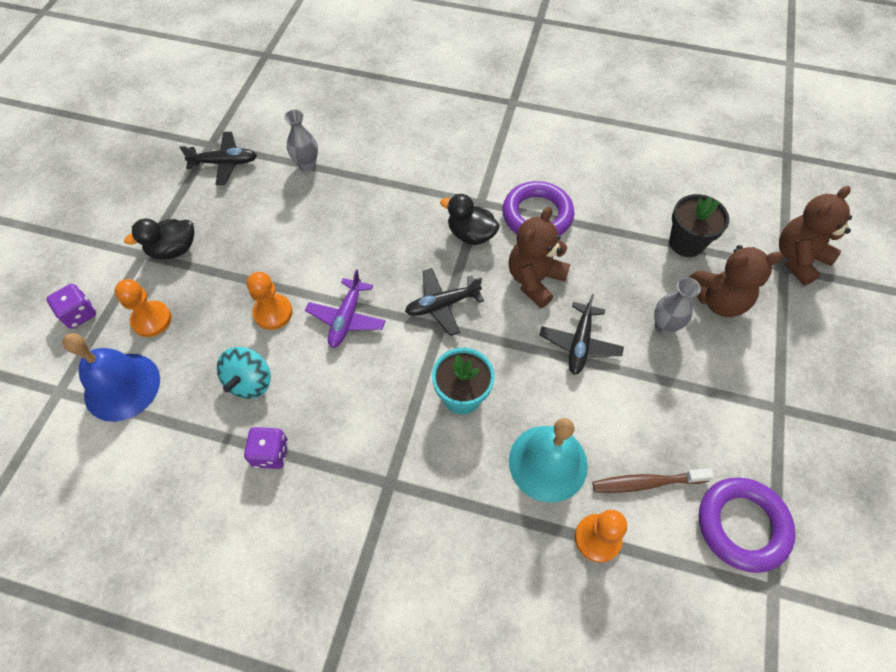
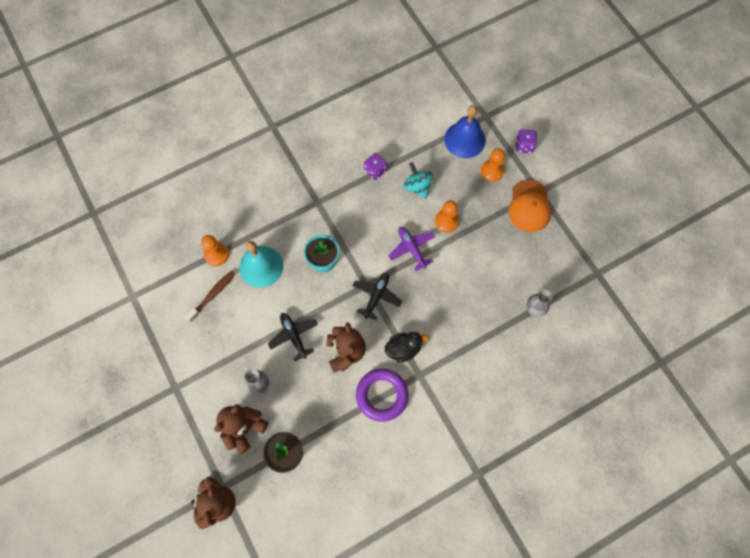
camera: 135 degrees right, 10 degrees up
black duck [124,219,194,260] -> orange cap [509,180,551,232]
black plane [179,132,257,185] -> none
purple ring [699,478,796,573] -> none

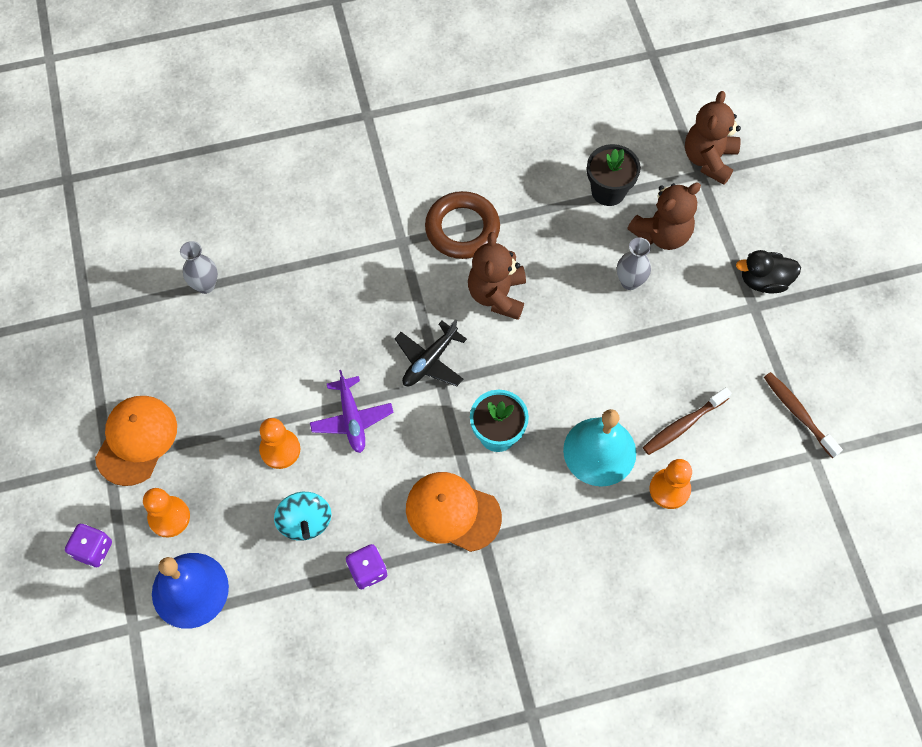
camera: 165 degrees left, 5 degrees down
black plane [268,313,318,362] -> none
purple ring [356,369,408,422] -> brown ring [425,191,500,259]
black duck [385,332,429,362] -> black duck moved to [736,250,801,294]
none -> orange cap [406,472,502,552]
none -> brown toothbrush [764,372,843,458]

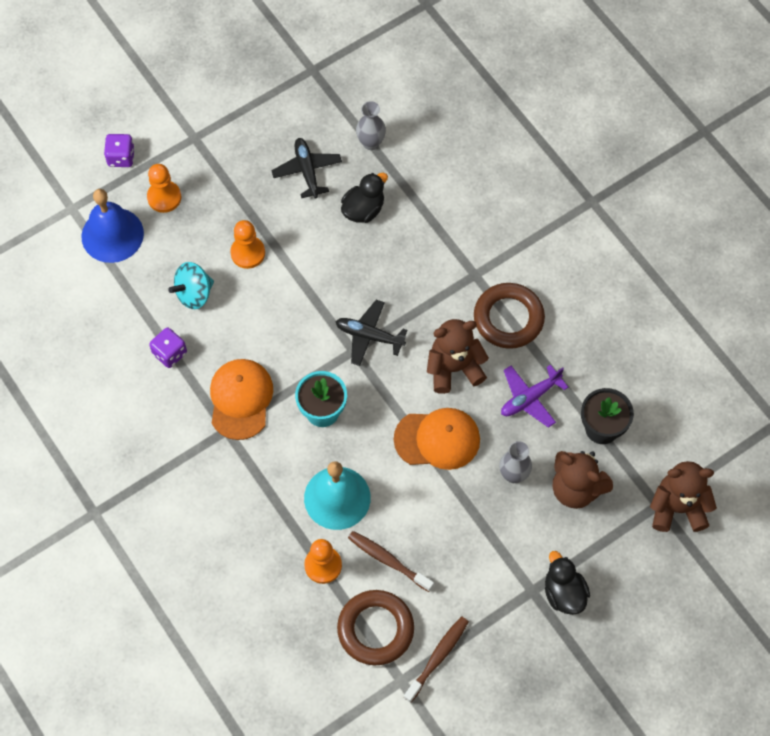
camera: 70 degrees right, 0 degrees up
orange cap [95,396,177,486] -> orange cap moved to [394,408,480,470]
purple plane [310,370,394,453] -> purple plane moved to [501,365,568,428]
none -> black plane [271,138,342,199]
none -> brown ring [337,590,414,665]
none -> black duck [341,173,388,223]

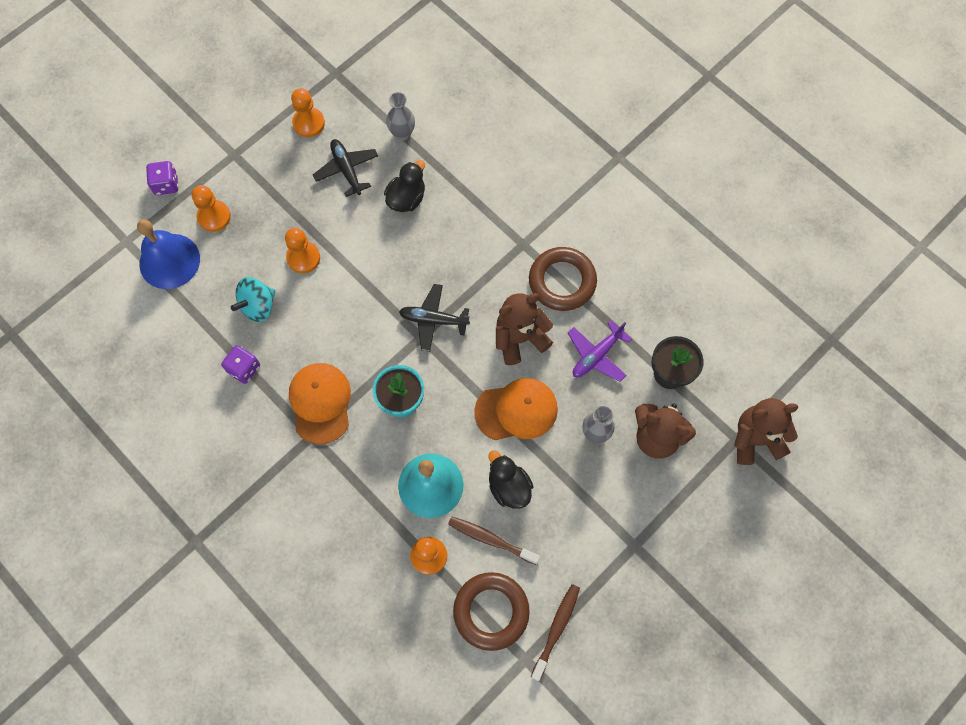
camera: 10 degrees left, 5 degrees up
black duck [545,551,590,615] -> black duck moved to [488,450,533,509]
none -> orange pawn [291,88,325,137]

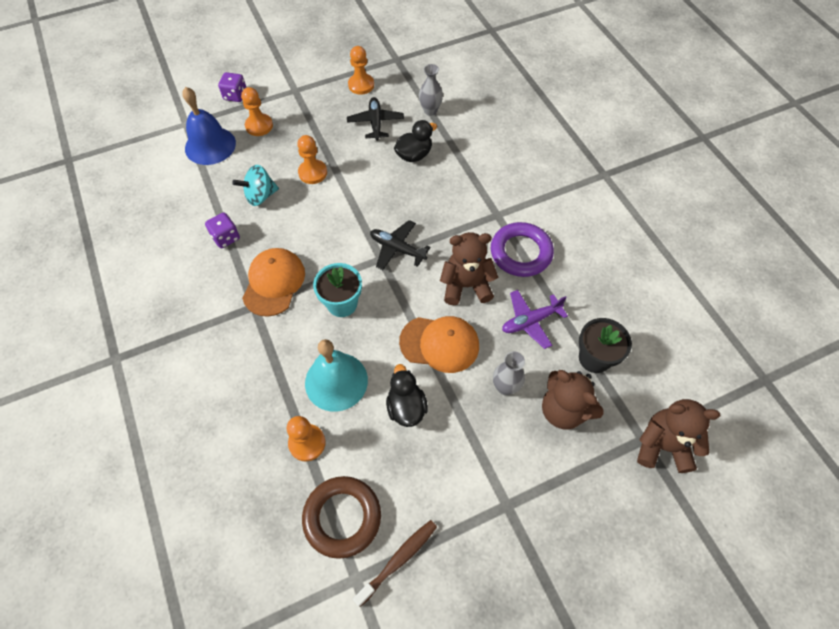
camera: 20 degrees right, 10 degrees down
brown toothbrush [448,517,540,565] -> none
brown ring [529,247,597,311] -> purple ring [491,222,554,277]

